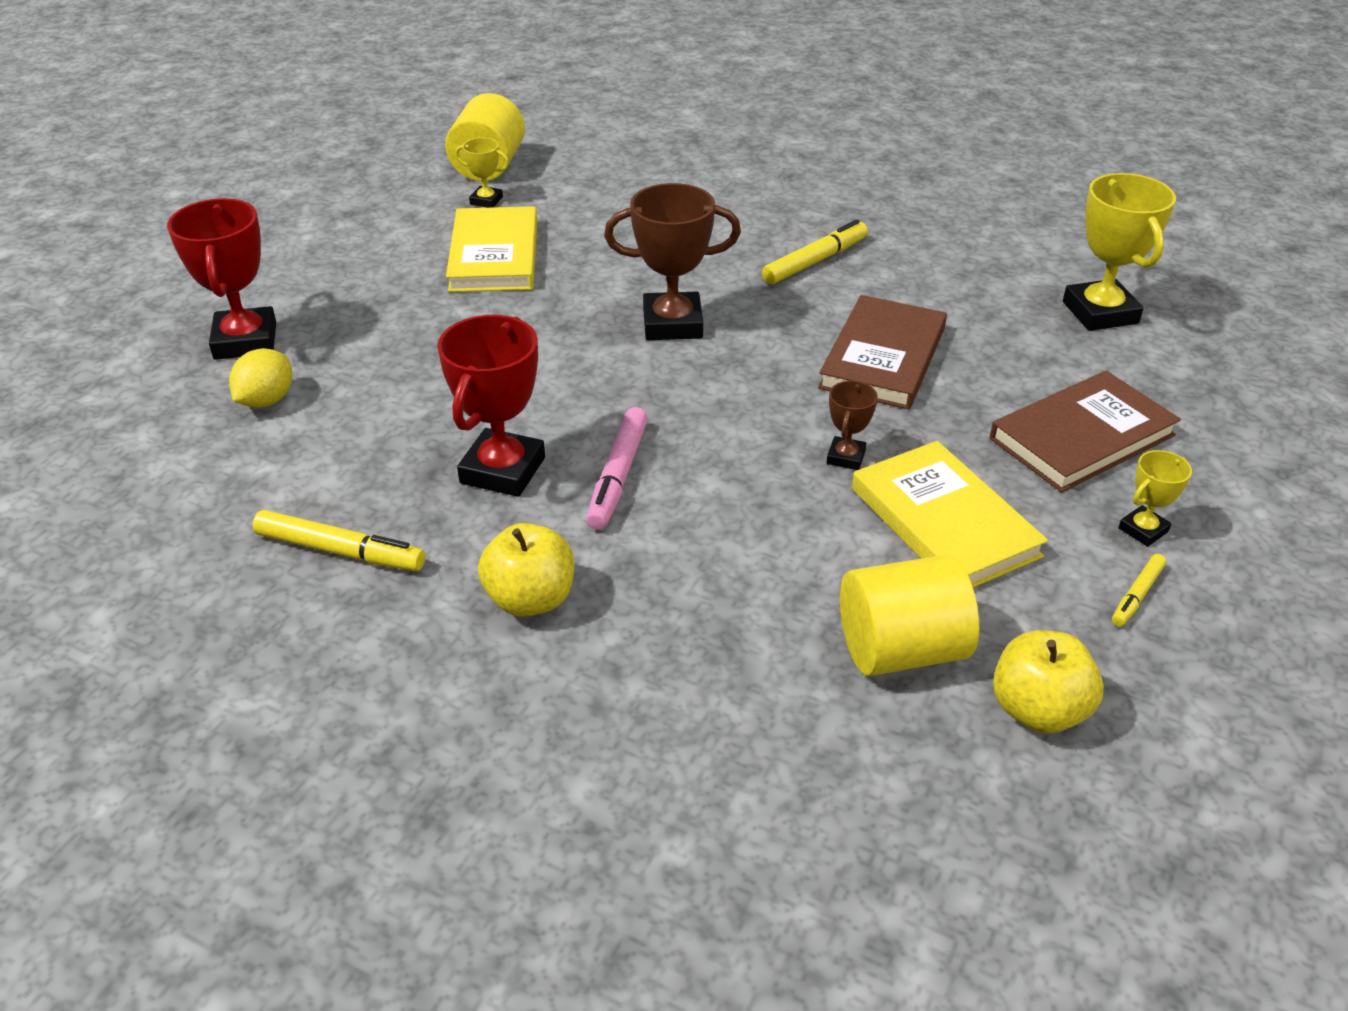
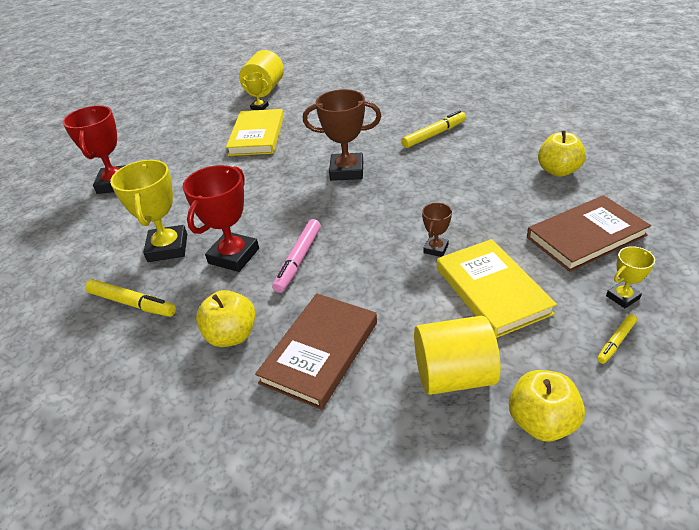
camera: 10 degrees right, 0 degrees up
yellow lemon [229,348,292,408] -> none
brown book [818,295,947,409] -> brown book moved to [255,293,377,410]
yellow trophy [1063,173,1176,331] -> yellow trophy moved to [110,160,187,262]
none -> yellow apple [538,130,586,177]

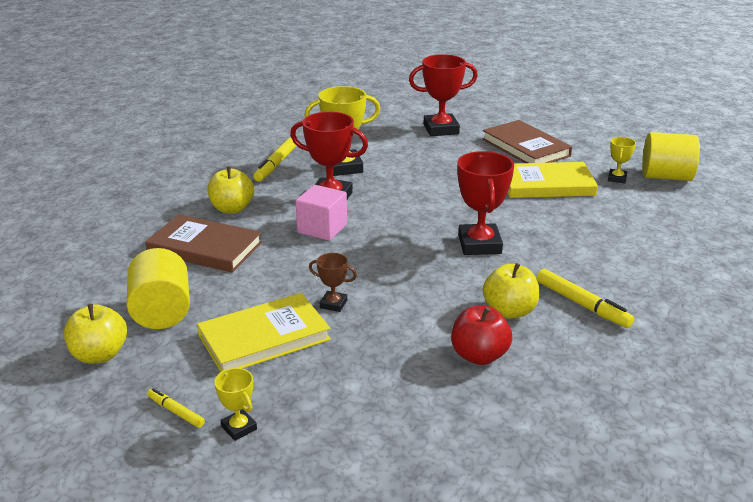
camera: 80 degrees right, 10 degrees down
pink marker [272,219,321,293] -> pink cube [296,185,347,241]
brown trophy [303,89,381,181] -> red trophy [457,151,514,255]
brown book [527,195,651,272] -> brown book moved to [482,120,572,163]
yellow apple [538,130,586,177] -> yellow apple moved to [483,263,539,319]
none -> red apple [451,306,513,365]

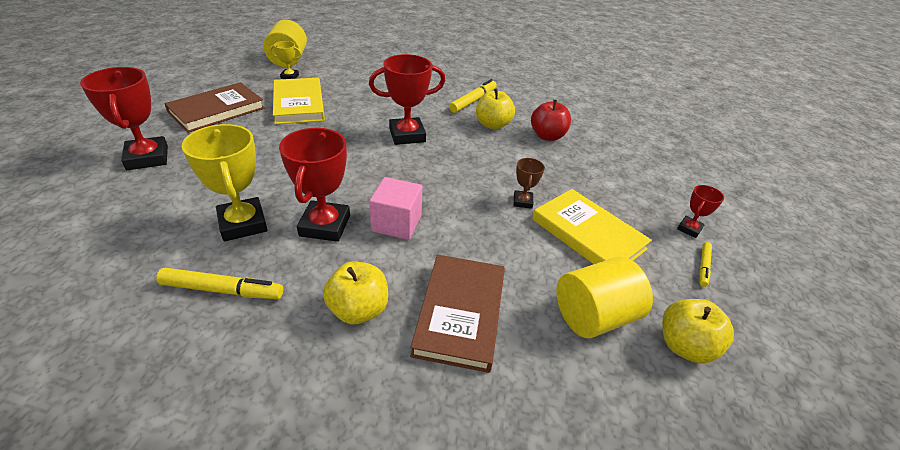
camera: 105 degrees left, 10 degrees up
yellow trophy [214,368,257,441] -> red trophy [677,185,724,238]

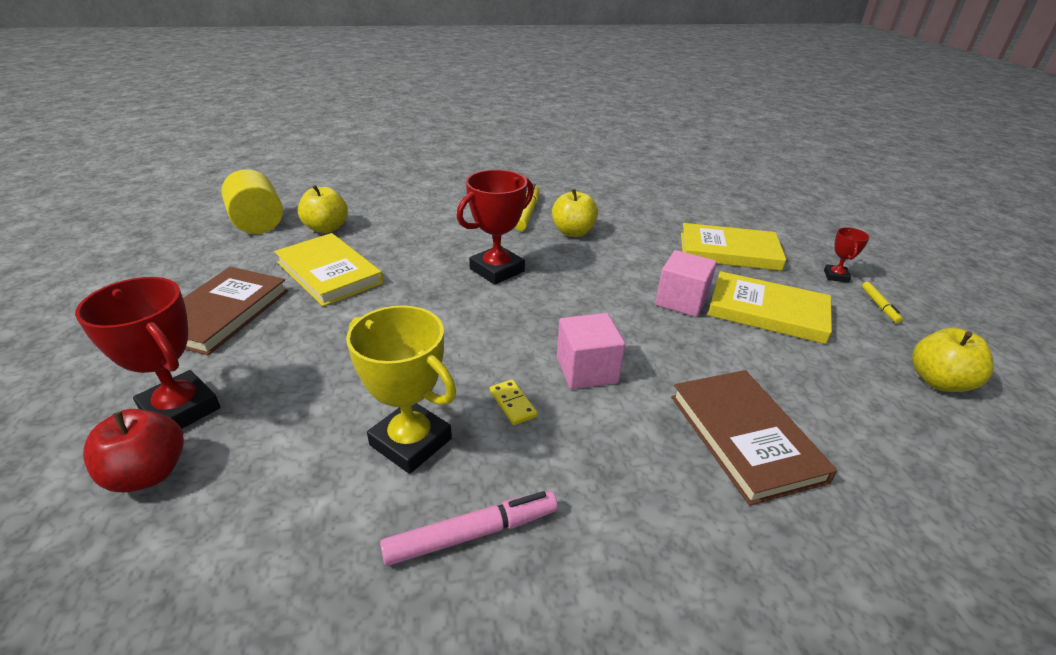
camera: 25 degrees left, 5 degrees down
yellow marker [156,268,283,299] -> pink marker [380,491,558,566]
yellow trophy [270,41,302,79] -> none
red trophy [279,128,350,242] -> yellow domino [490,379,538,425]
yellow apple [323,261,388,324] -> yellow apple moved to [298,185,348,233]
brown trophy [514,158,545,209] -> pink cube [655,250,717,317]
red apple [531,100,571,141] -> red apple moved to [83,409,184,492]
yellow cylinder [556,257,653,338] -> none
none -> yellow book [681,223,786,271]

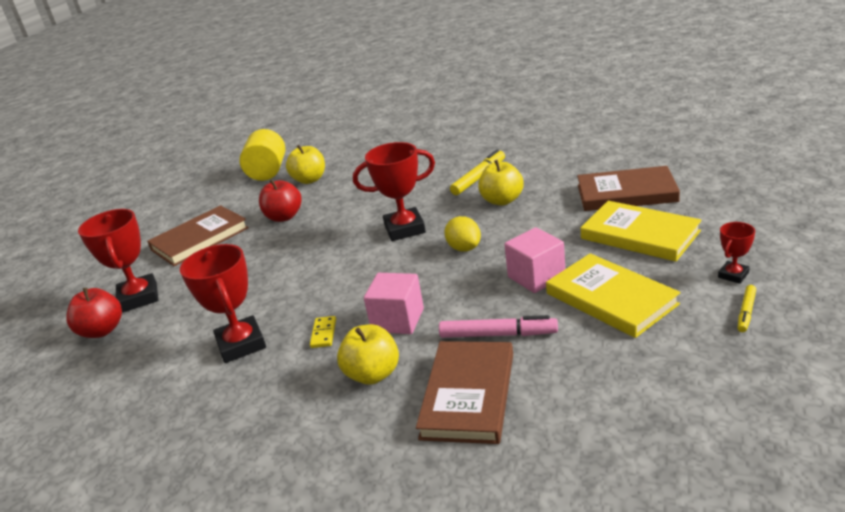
camera: 35 degrees right, 5 degrees down
yellow book [274,233,383,307] -> red apple [259,179,302,222]
yellow trophy [346,305,456,474] -> red trophy [180,244,266,363]
pink marker [380,491,558,566] -> pink marker moved to [439,315,558,338]
yellow apple [912,328,994,392] -> yellow apple moved to [337,324,399,385]
none -> yellow lemon [444,216,481,252]
none -> brown book [577,166,680,211]

